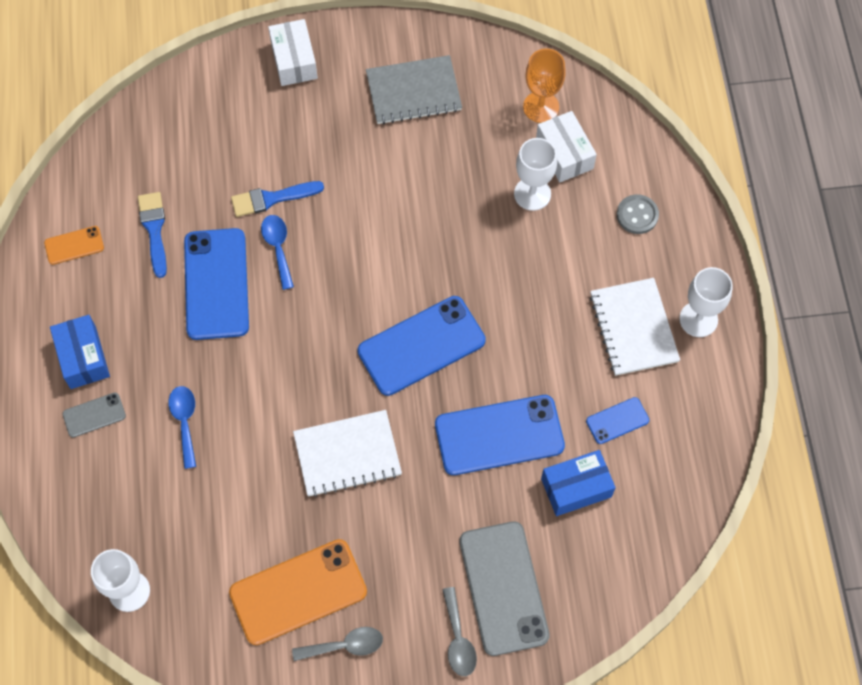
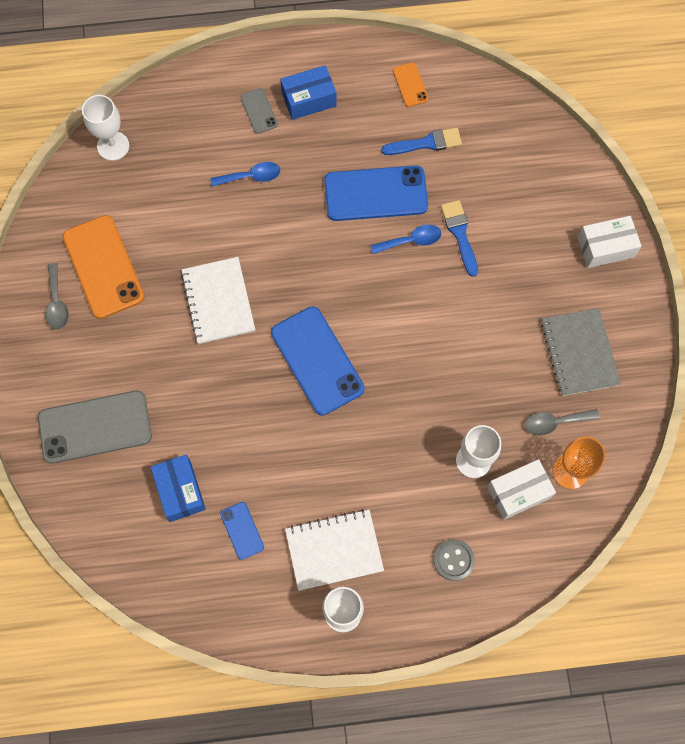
camera: 90 degrees right, 5 degrees up
blue phone [435,395,565,475] -> none
grey spoon [442,587,477,676] -> grey spoon moved to [525,409,600,435]

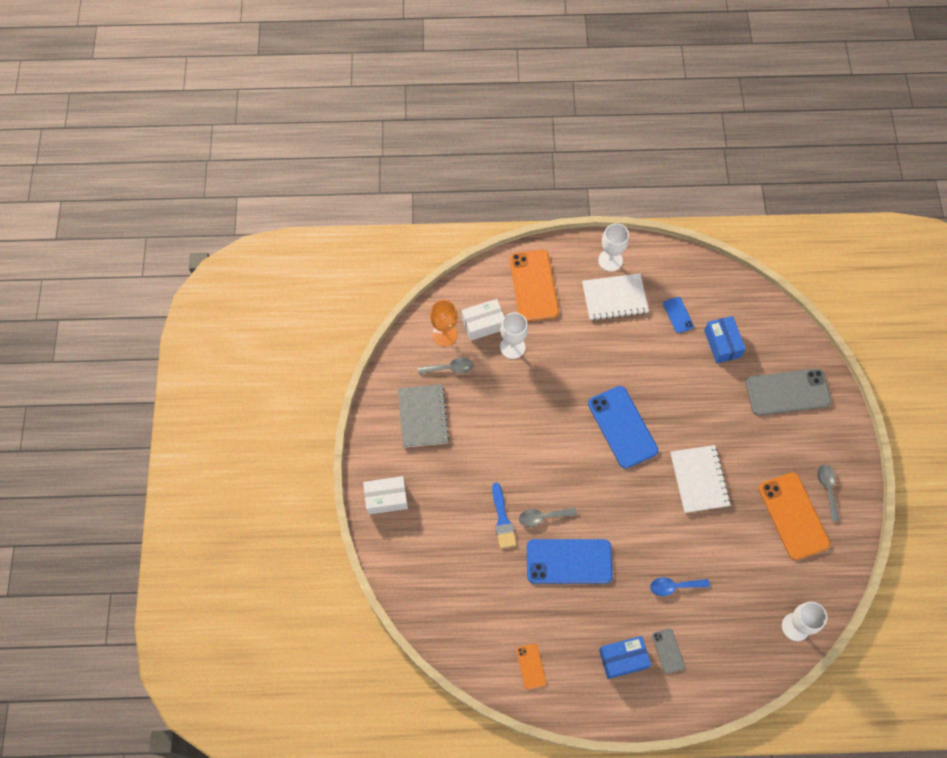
camera: 175 degrees left, 5 degrees down
blue spoon [371,224,441,254] -> grey spoon [519,508,577,527]
blue brush [381,127,462,155] -> none
grey button [434,539,475,581] -> orange phone [510,250,559,322]

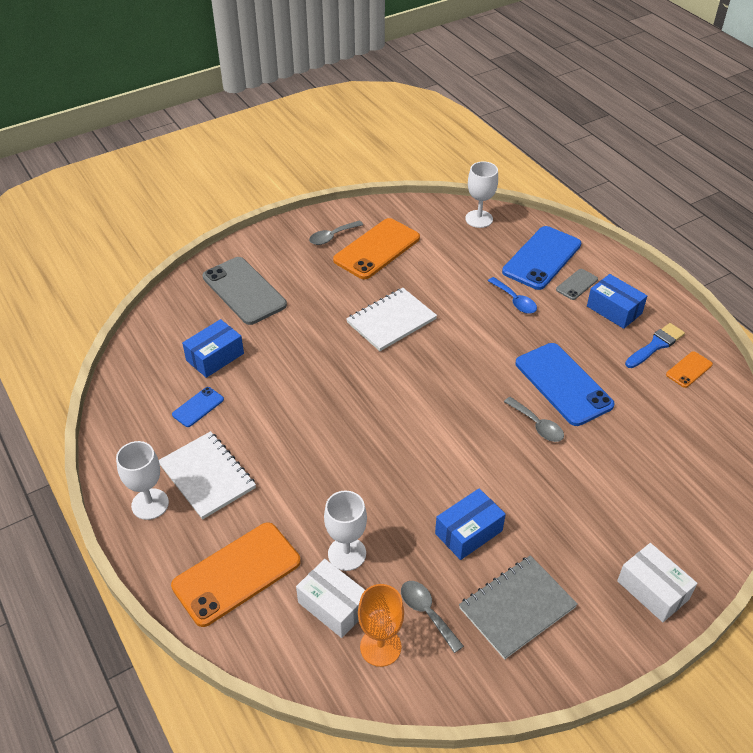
camera: 120 degrees left, 20 degrees down
blue brush [492,483,516,549] -> blue brush moved to [625,323,685,368]
blue phone [588,386,658,469] -> blue phone moved to [502,226,581,290]
none -> blue box [435,488,506,560]

